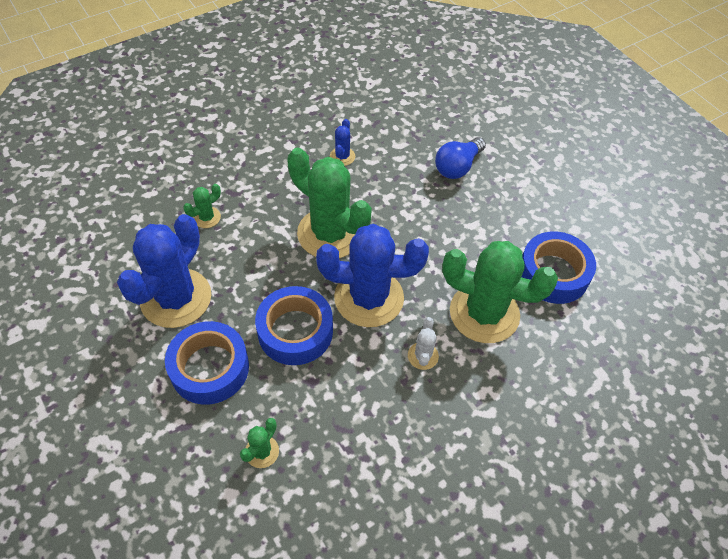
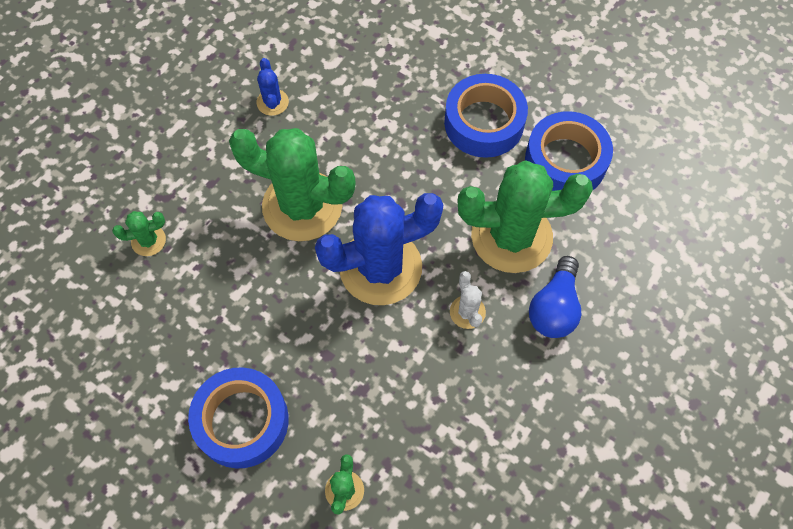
camera: 20 degrees left, 10 degrees up
blue cactus [117,214,211,328] -> none
green cactus [183,184,221,228] -> green cactus turned 45 degrees clockwise [112,211,166,256]
blue tape [255,286,333,365] -> blue tape moved to [444,74,528,158]
blue light bulb [435,137,486,179] -> blue light bulb moved to [529,256,581,338]

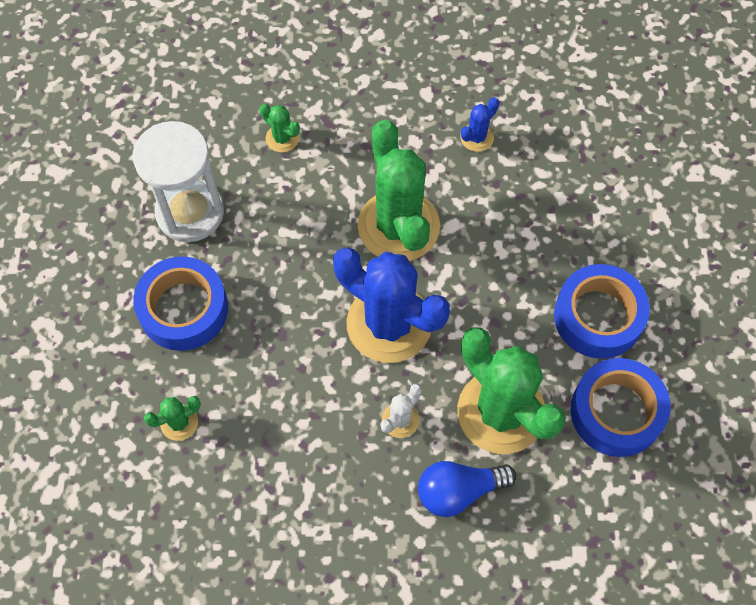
camera: 55 degrees right, 0 degrees up
none -> white hourglass [133,121,224,242]

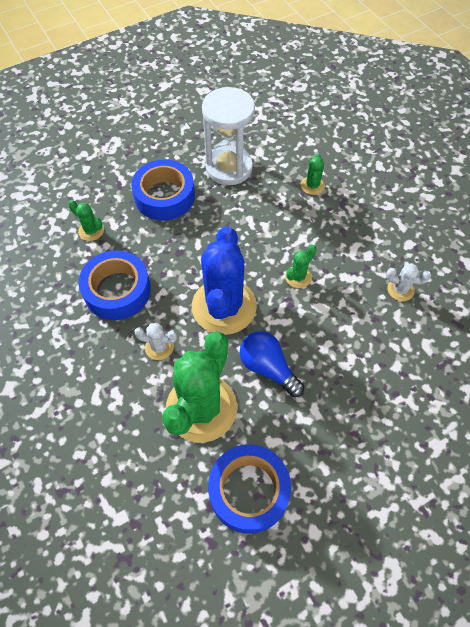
camera: 60 degrees right, 5 degrees down
green cactus [358,120,440,261] -> green cactus [285,245,316,288], size x0.42
blue light bulb [418,461,516,517] -> blue light bulb moved to [240,331,305,397]
blue cactus [460,97,499,152] -> white cactus [386,263,431,301]
blue tape [554,264,650,359] -> blue tape moved to [79,250,151,320]

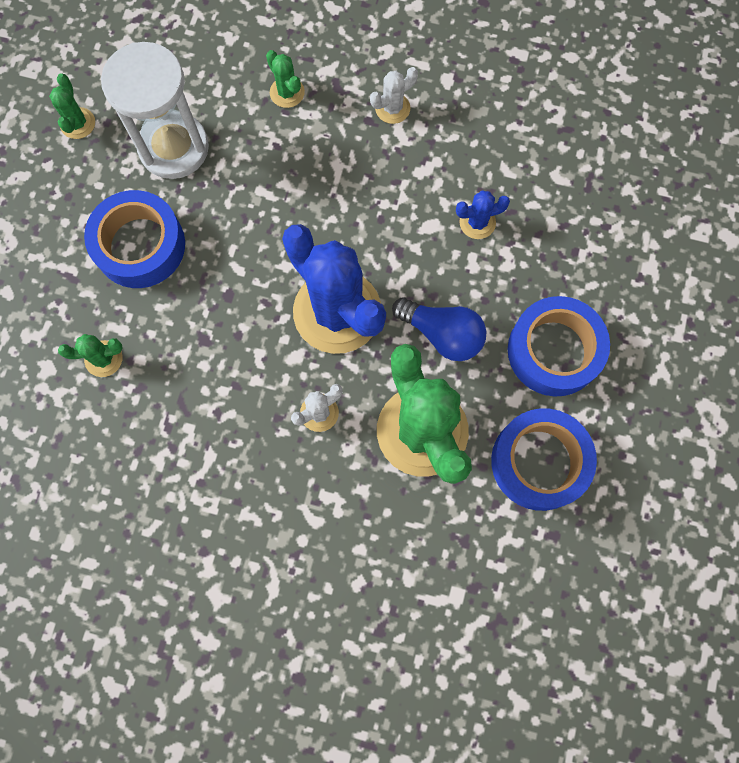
camera: 45 degrees left, 15 degrees up
blue tape [79,250,151,320] -> blue tape moved to [508,296,610,396]
blue light bulb [240,331,305,397] -> blue light bulb turned 150 degrees counterclockwise [392,298,486,361]
green cactus [285,245,316,288] -> green cactus moved to [49,74,95,139]
white cactus [386,263,431,301] -> white cactus moved to [370,67,418,124]
none -> blue cactus [456,191,510,239]

